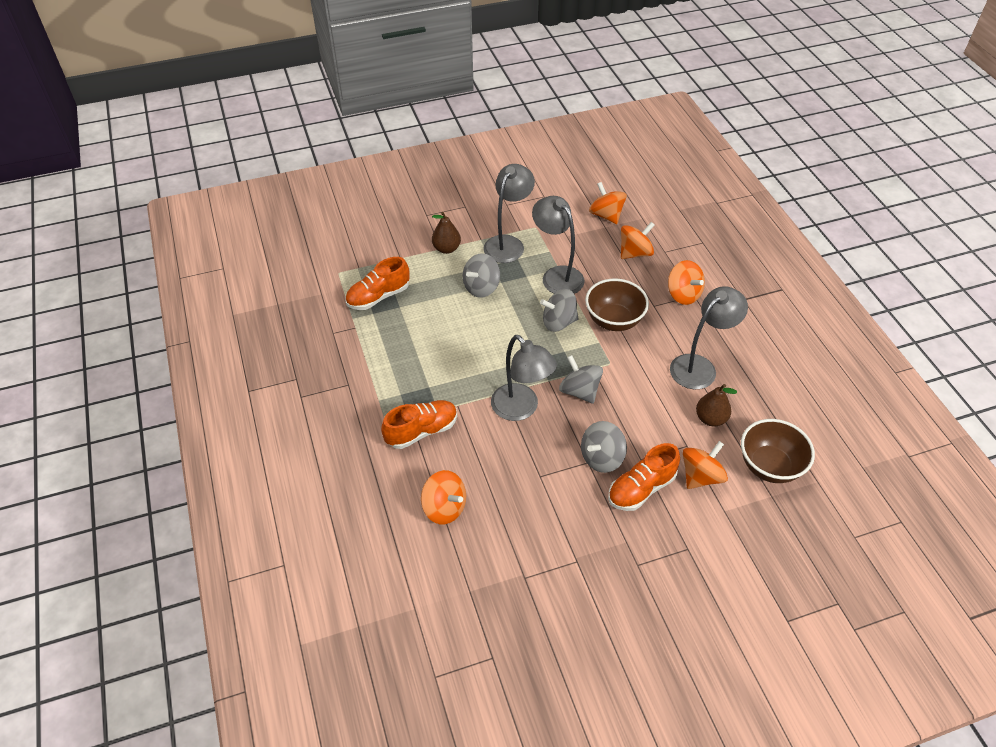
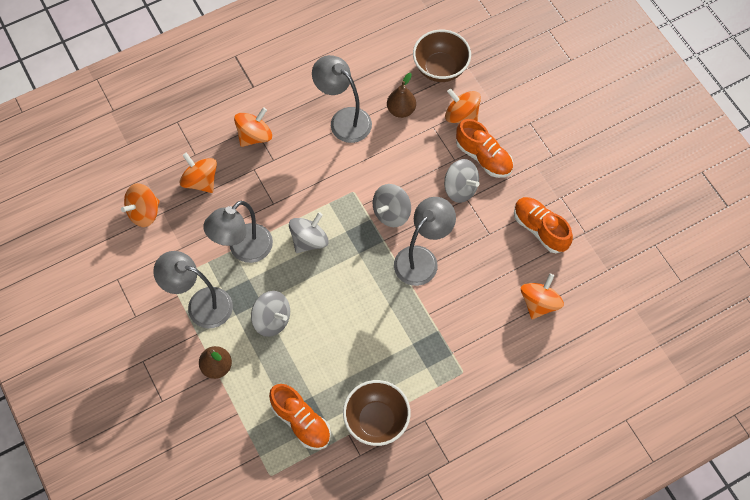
camera: 100 degrees left, 15 degrees up
orange shoe [381,400,457,449] -> orange shoe moved to [514,197,573,253]
grey spinning top [540,289,579,332] -> grey spinning top turned 120 degrees counterclockwise [289,212,328,253]
brown bowl [585,279,649,331] -> brown bowl moved to [343,380,411,446]

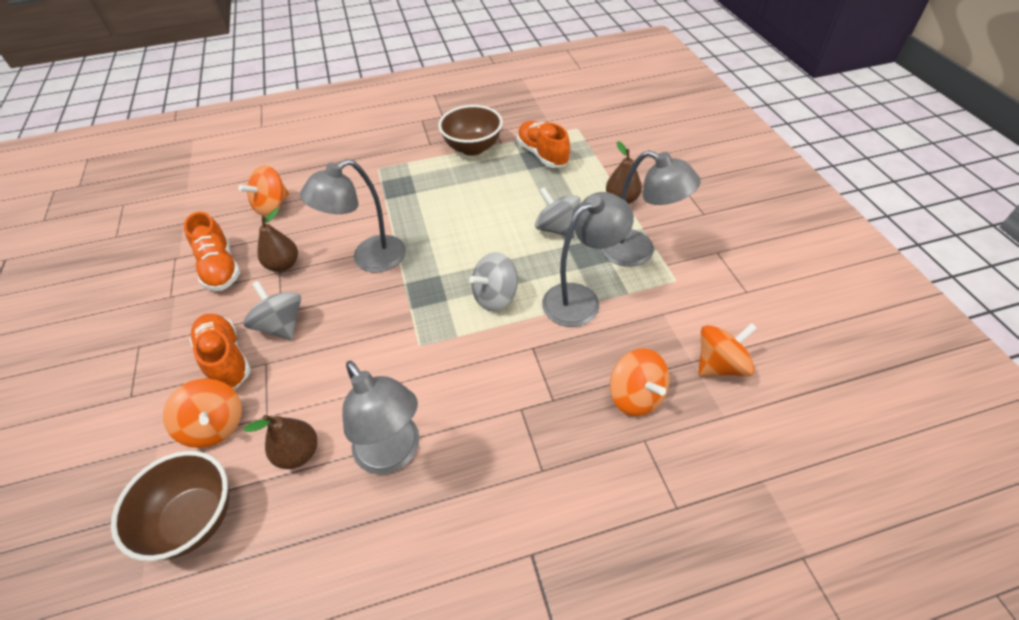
camera: 165 degrees left, 15 degrees down
orange spinning top [234,107,272,147] -> none
grey spinning top [373,184,411,227] -> none
none -> brown pear [257,208,298,272]

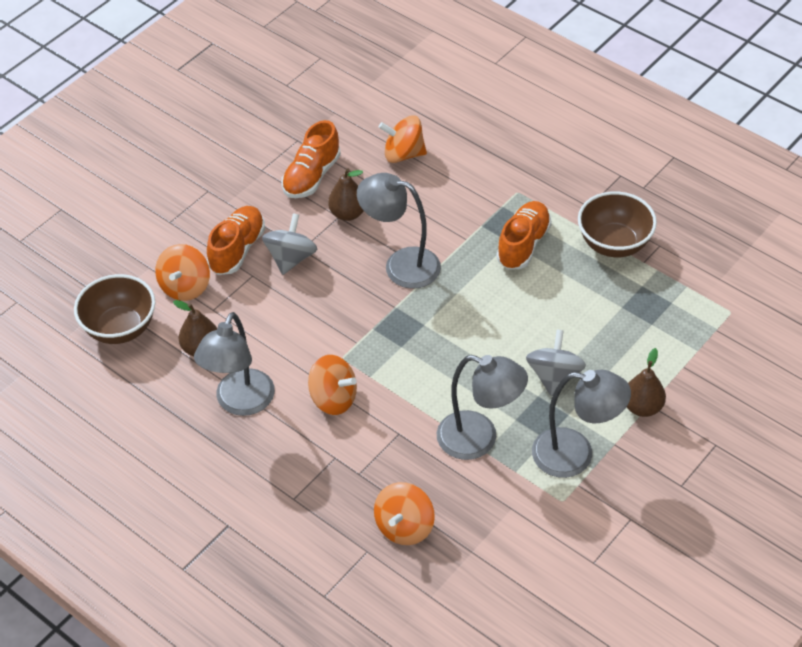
camera: 55 degrees right, 0 degrees up
grey spinning top [469,252,518,311] -> none
orange shoe [517,121,570,168] -> orange shoe moved to [496,201,552,269]
grey lamp [601,150,701,267] -> grey lamp turned 75 degrees counterclockwise [532,370,631,478]
orange spinning top [699,323,757,377] -> orange spinning top moved to [308,355,357,415]

